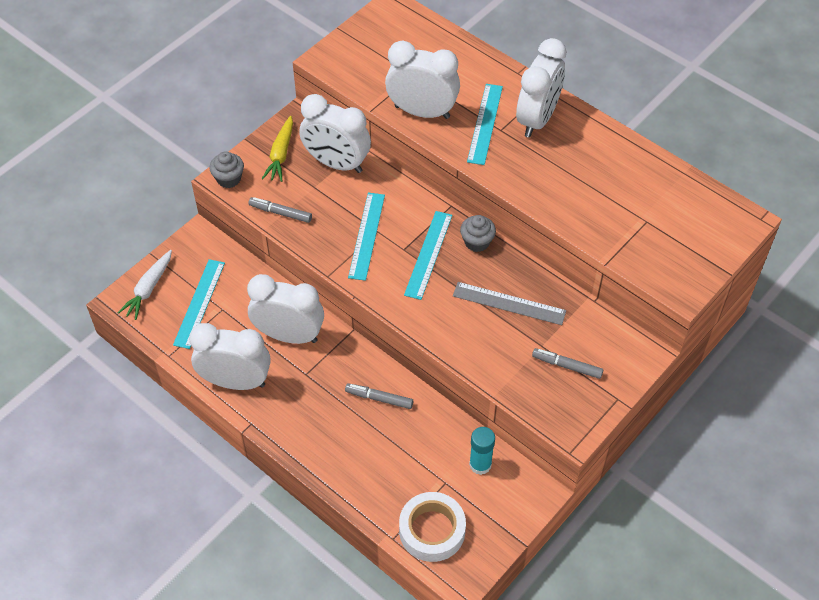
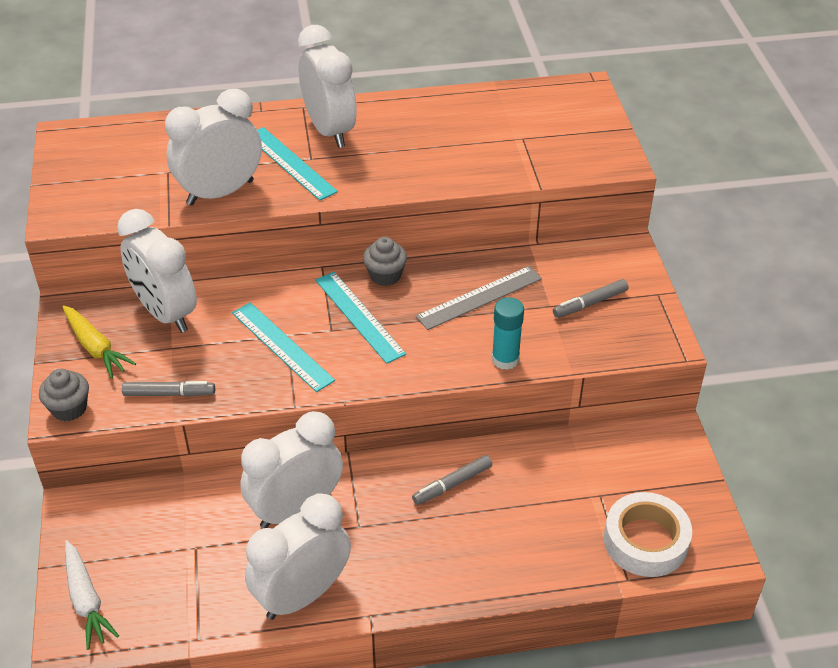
camera: 50 degrees left, 10 degrees down
turquoise ruler [173,259,225,349] -> none
grey marker [248,197,312,223] -> grey marker turned 150 degrees counterclockwise [122,381,215,397]
white clock [299,94,371,173] -> white clock turned 75 degrees clockwise [117,209,197,333]
turquoise glue stick [469,427,495,475] -> turquoise glue stick moved to [492,297,524,370]

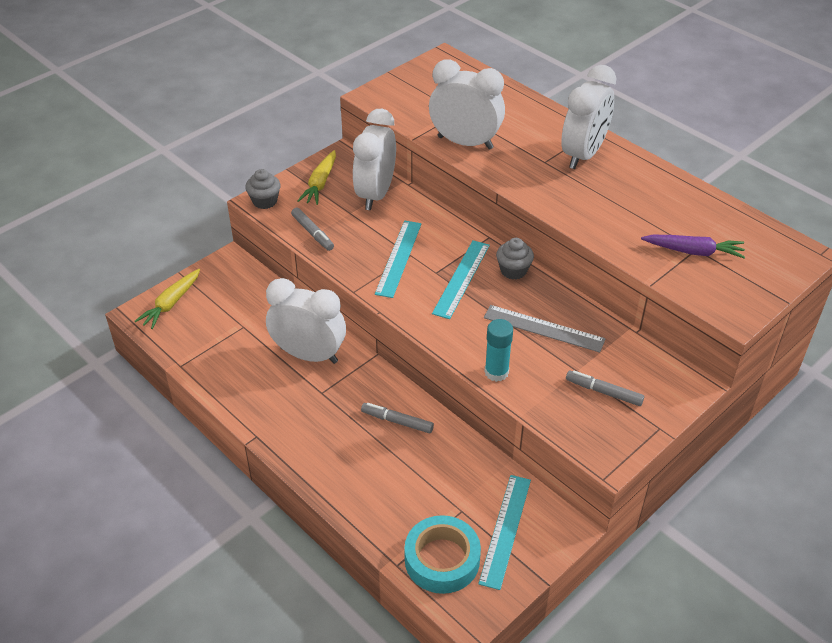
camera: 55 degrees right, 0 degrees up
white carrot [65,540,119,650] -> yellow carrot [135,269,200,329]
white clock [245,494,351,620] -> none
turquoise ruler [258,127,338,201] -> turquoise ruler moved to [478,475,531,590]
white tape [604,492,692,577] -> turquoise tape [405,515,481,594]
none -> purple carrot [641,235,745,259]

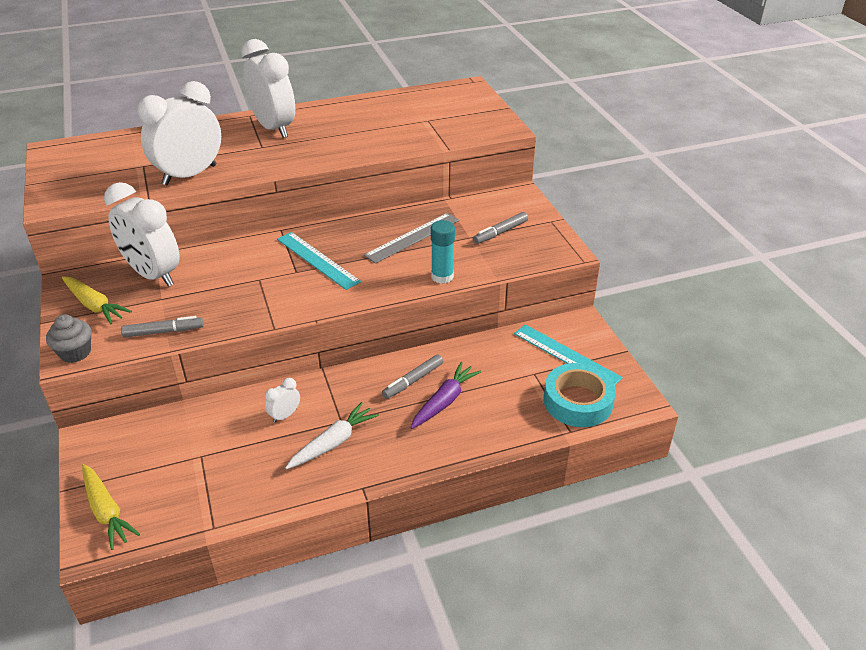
camera: 65 degrees left, 5 degrees down
white clock [266,278,346,364] -> white clock [265,378,300,423], size x0.42
turquoise ruler [375,221,422,298] -> none
grey cupcake [496,238,534,280] -> none
purple carrot [641,235,745,259] -> purple carrot moved to [411,362,481,429]
none -> white carrot [285,402,379,469]

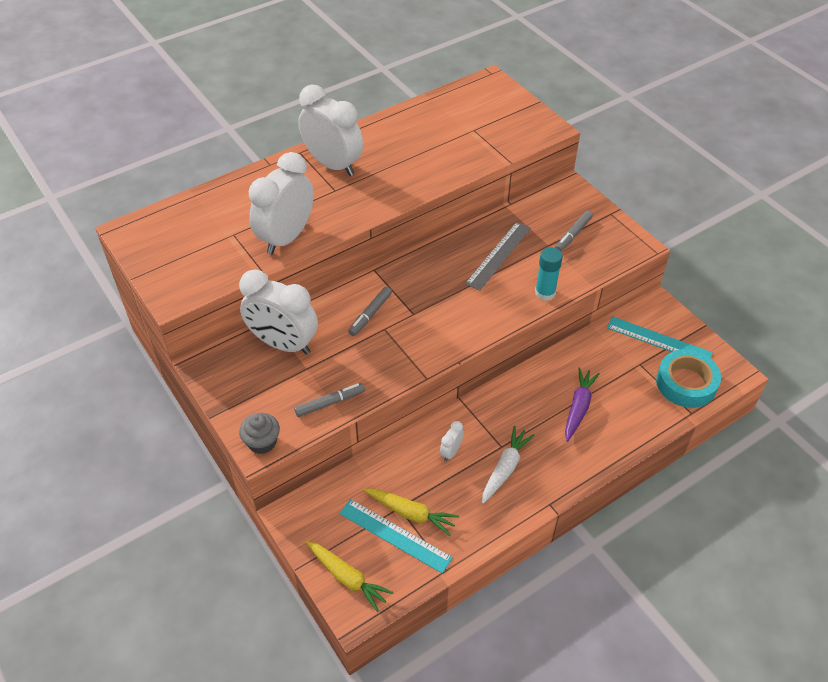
camera: 15 degrees left, 10 degrees up
yellow carrot [62,276,132,324] -> yellow carrot moved to [363,488,459,536]
turquoise ruler [277,232,361,290] -> turquoise ruler moved to [339,499,453,573]
grey marker [382,354,443,399] -> grey marker moved to [348,287,392,336]

